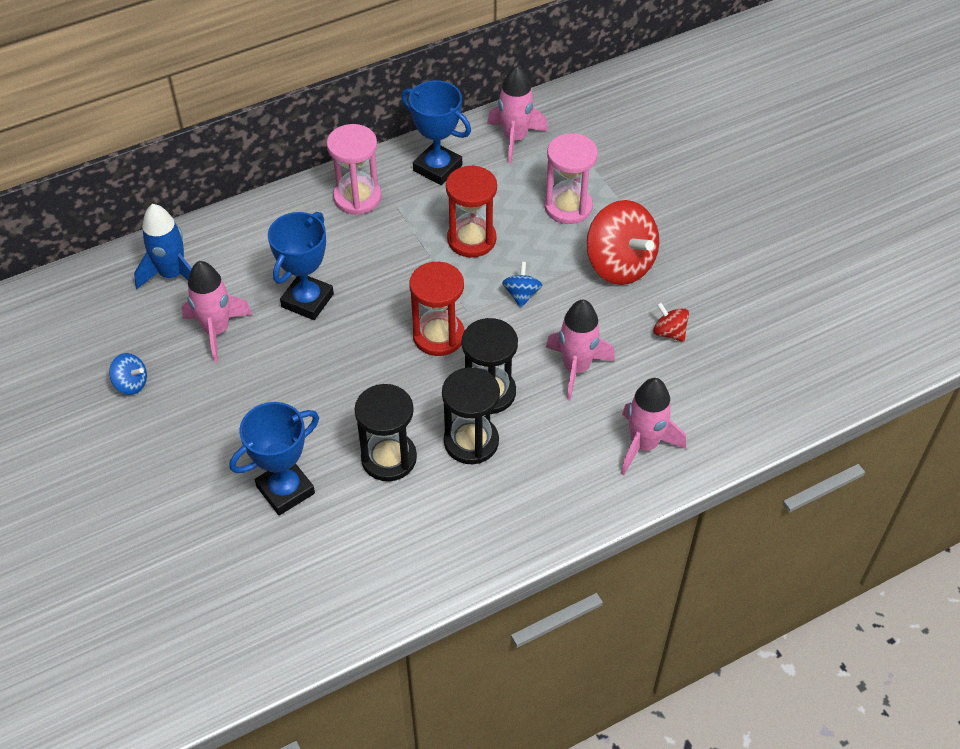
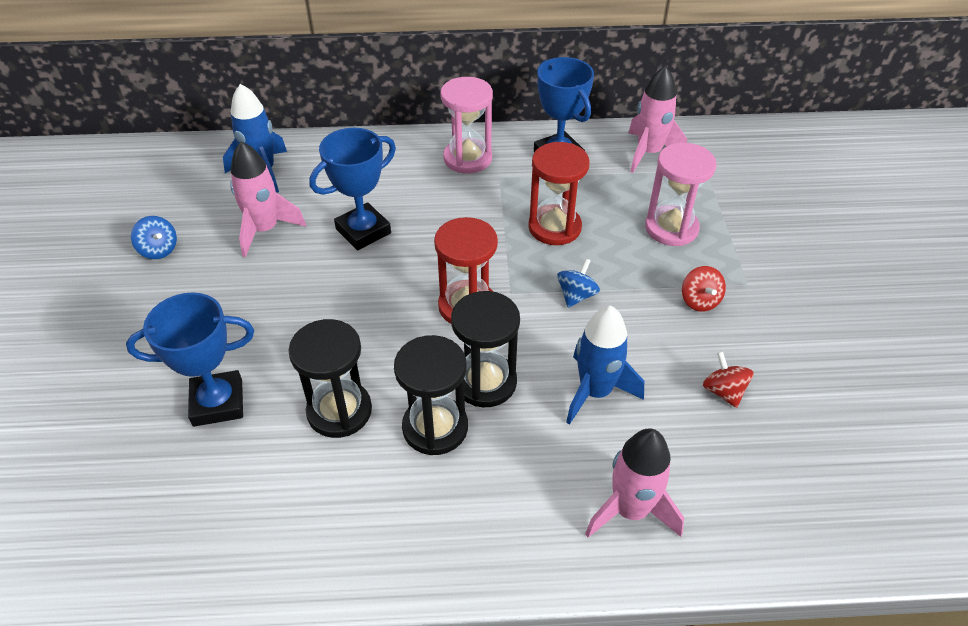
camera: 25 degrees right, 5 degrees down
pink rocket [546,300,615,401] -> blue rocket [566,306,644,425]
red spinning top [586,200,659,285] -> red spinning top [682,266,726,312], size x0.47

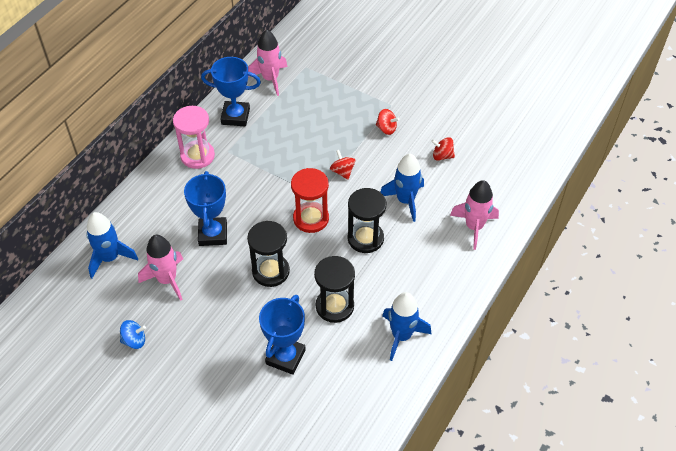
camera: 55 degrees left, 5 degrees up
black hourglass [394,335,468,455] -> black hourglass moved to [247,221,290,287]
red hourglass [528,142,590,245] -> none
blue spinning top [557,259,600,308] -> red spinning top [330,150,356,180]
pink hourglass [645,143,716,246] -> none
none -> blue rocket [382,292,431,361]

